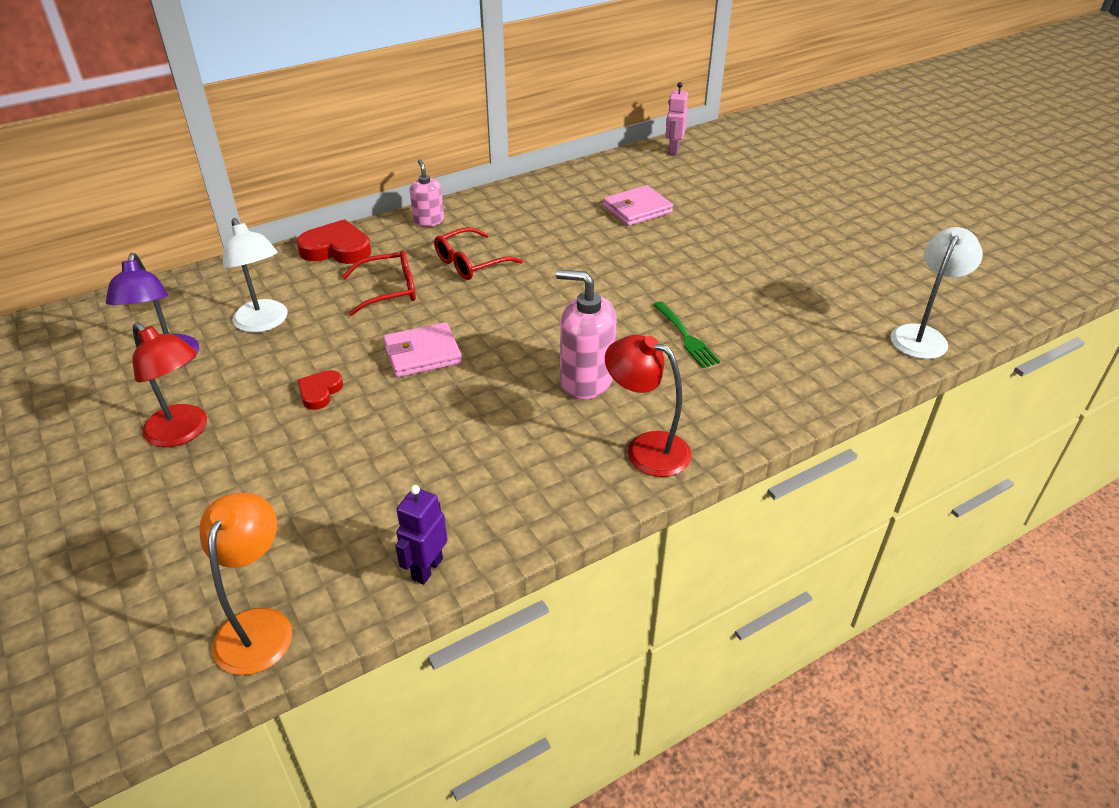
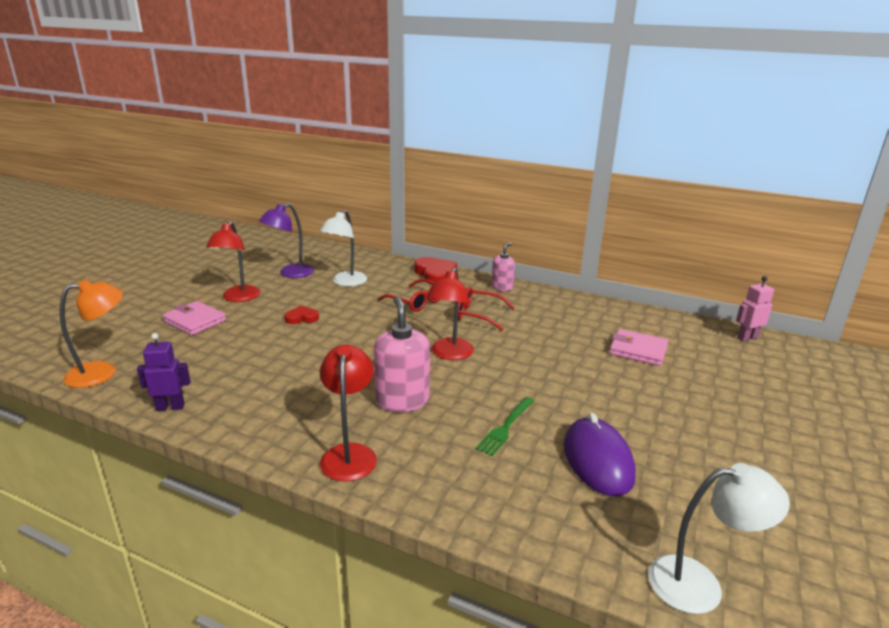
camera: 55 degrees right, 15 degrees down
pink wallet [383,322,462,377] -> pink wallet moved to [162,301,226,335]
none -> red lamp [427,267,474,360]
none -> purple mouse [564,413,636,496]

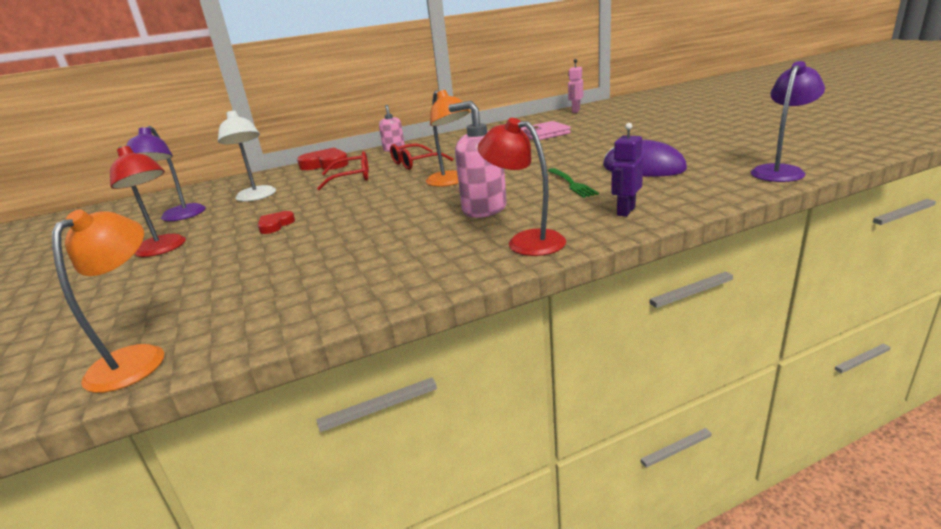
camera: 45 degrees left, 0 degrees up
purple robot [137,333,191,411] -> purple robot moved to [611,123,643,217]
pink wallet [162,301,226,335] -> none
red lamp [427,267,474,360] -> orange lamp [426,90,470,187]
white lamp [648,463,790,614] -> purple lamp [751,61,825,182]

